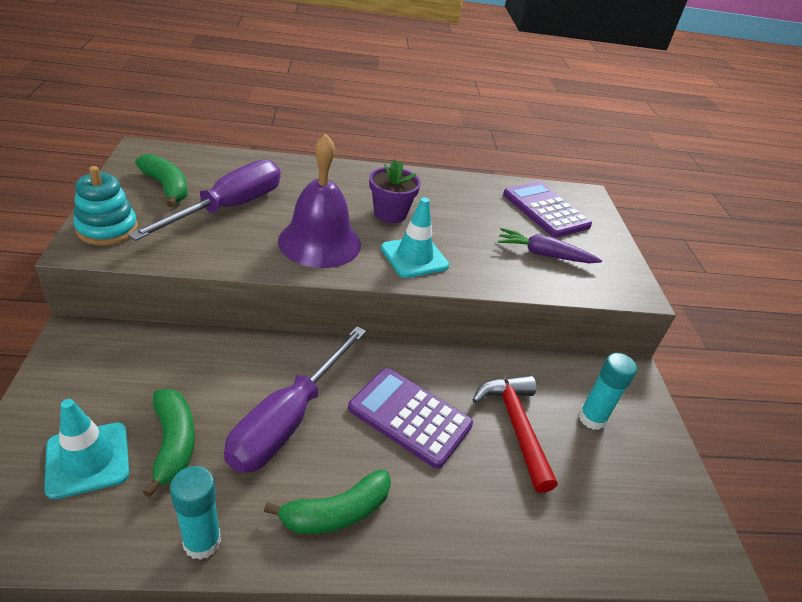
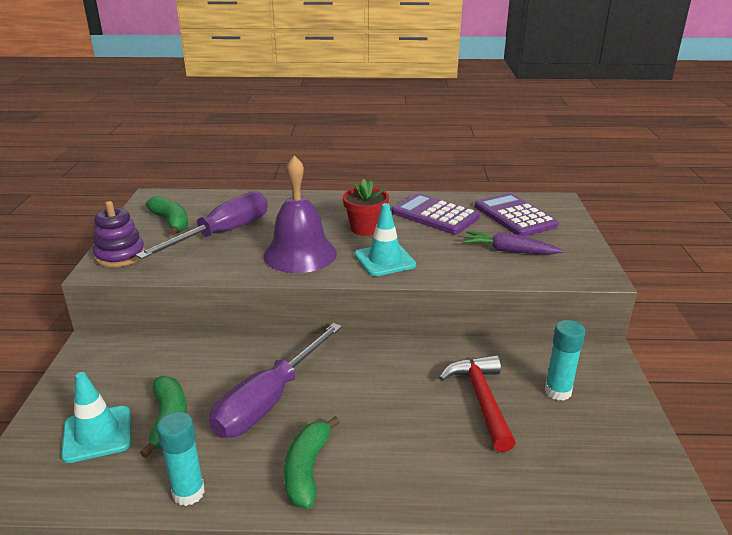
camera: 10 degrees right, 10 degrees down
turquoise stacking toy [73,166,138,246] -> purple stacking toy [93,201,145,267]
green banana [264,469,391,534] -> green banana turned 120 degrees clockwise [284,416,340,509]
purple calculator [348,368,473,468] -> purple calculator moved to [392,193,480,235]
purple flower pot [369,159,421,223] -> red flower pot [343,179,389,236]

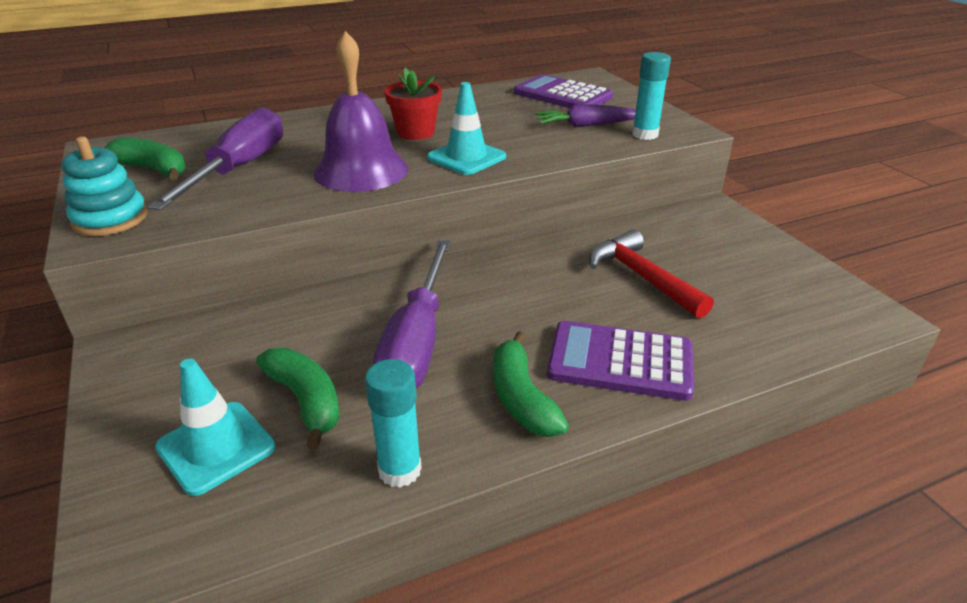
camera: 25 degrees left, 5 degrees up
purple stacking toy [93,201,145,267] -> turquoise stacking toy [61,136,148,236]
purple calculator [392,193,480,235] -> purple calculator moved to [547,321,694,401]
turquoise glue stick [545,320,585,401] -> turquoise glue stick moved to [632,52,671,140]

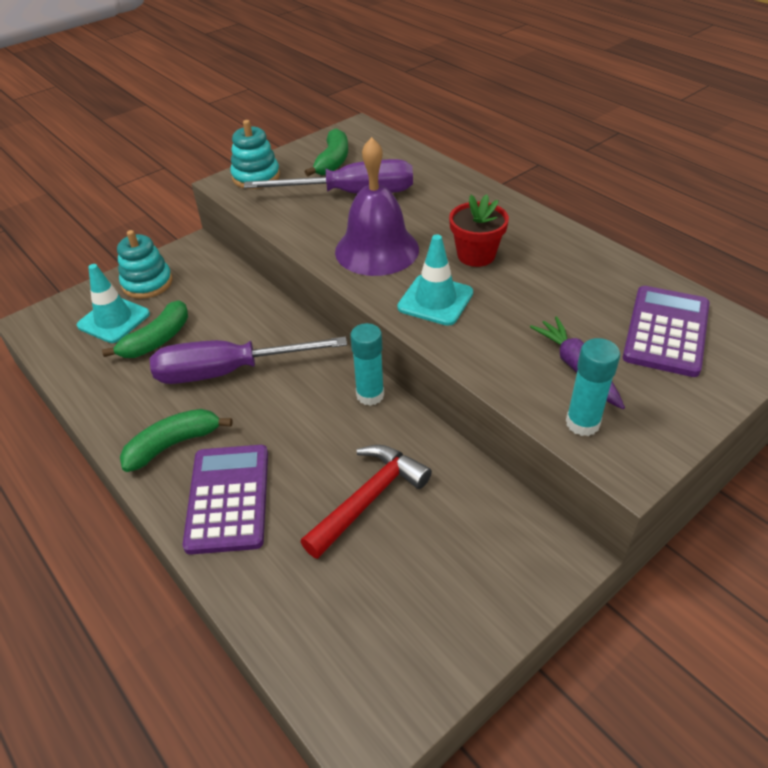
camera: 75 degrees right, 10 degrees up
turquoise glue stick [365,359,422,488] -> turquoise glue stick moved to [350,323,384,406]
none -> turquoise stacking toy [117,230,172,299]

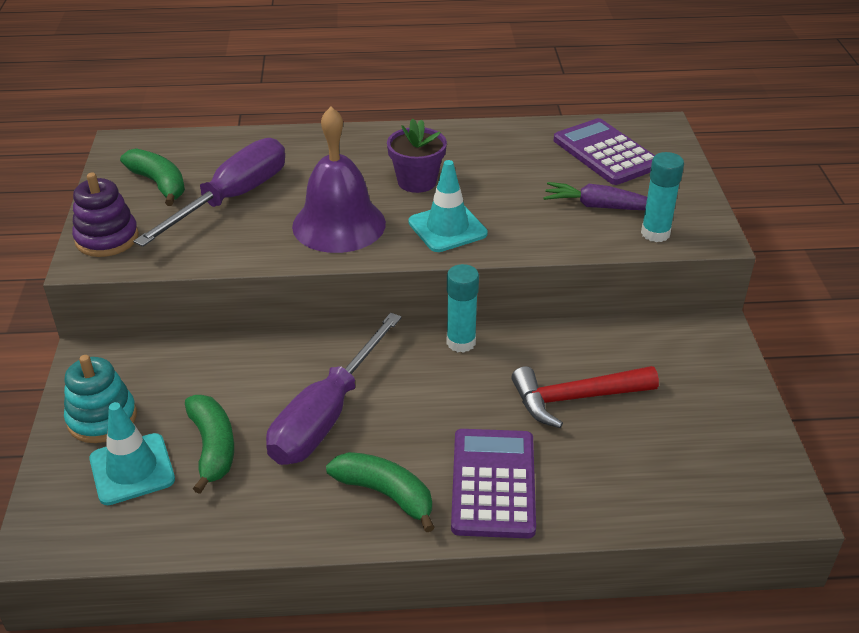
camera: 55 degrees left, 5 degrees down
green banana [120,409,233,472] -> green banana turned 120 degrees clockwise [326,452,435,532]
purple calculator [183,445,268,555] -> purple calculator turned 60 degrees clockwise [451,429,536,538]
turquoise stacking toy [230,120,280,189] -> purple stacking toy [72,173,139,257]
red hammer [300,445,432,559] -> red hammer turned 90 degrees counterclockwise [511,366,659,428]
red flower pot [449,194,509,267] -> purple flower pot [387,118,447,193]

